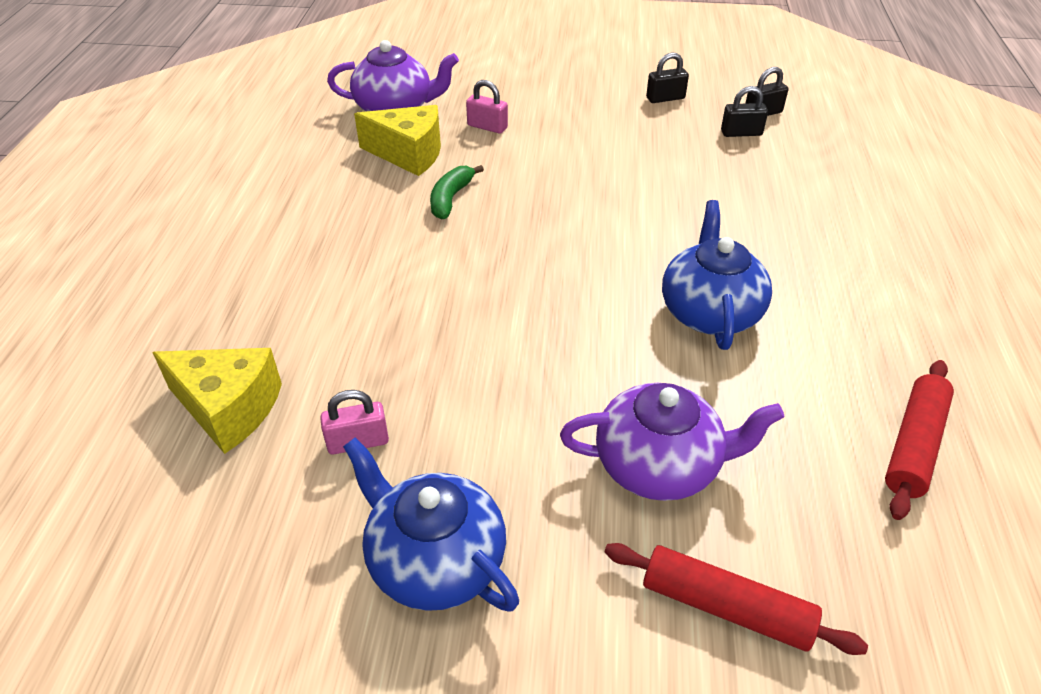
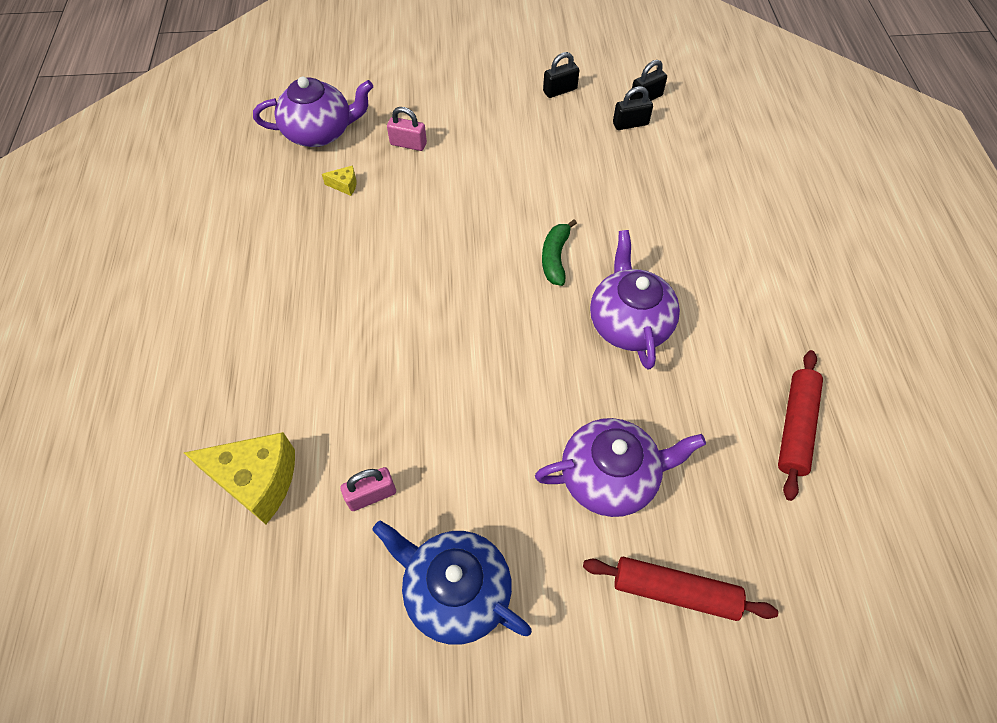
camera: 10 degrees left, 15 degrees up
yellow cheese [354,105,441,176] -> yellow cheese [322,165,356,196], size x0.43
green banana [430,165,484,219] -> green banana moved to [542,219,577,286]
blue teapot [662,200,772,350] -> purple teapot [590,230,680,369]

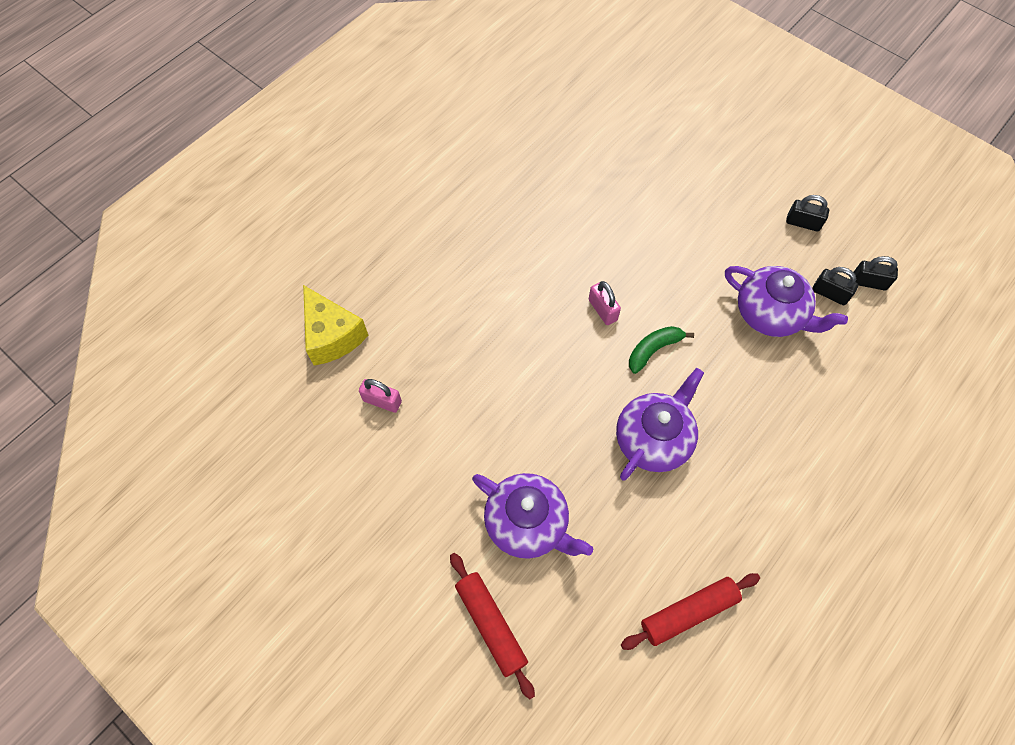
camera: 45 degrees right, 5 degrees up
purple teapot [253,76,373,147] -> purple teapot moved to [725,266,848,337]
yellow cheese [322,165,356,196] -> none
blue teapot [372,520,532,645] -> none
pink padlock [387,107,427,151] -> pink padlock moved to [589,281,621,325]

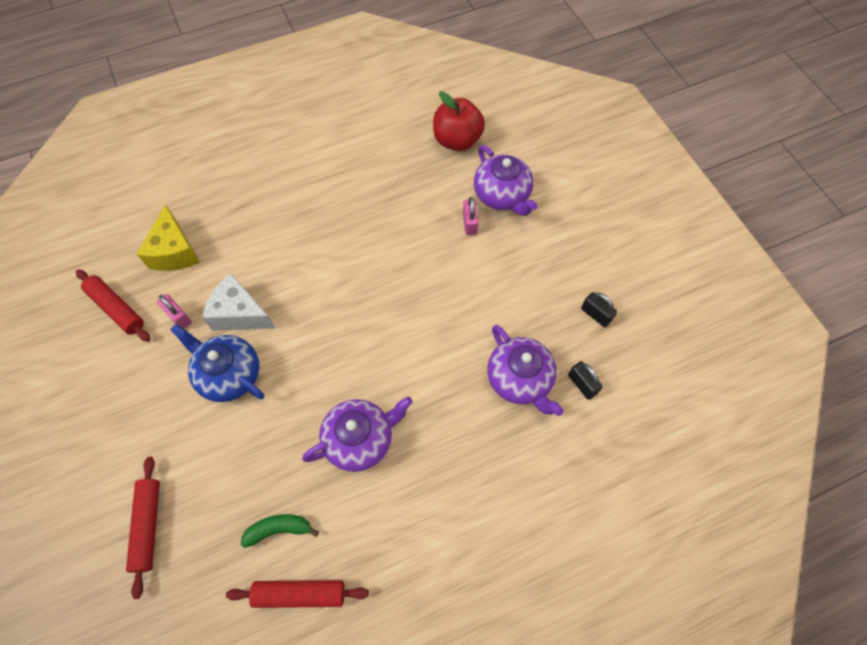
camera: 25 degrees right, 0 degrees up
purple teapot [472,473,593,559] -> purple teapot moved to [474,145,538,216]
pink padlock [589,281,621,325] -> pink padlock moved to [463,197,479,235]
green banana [629,326,694,374] -> green banana moved to [241,514,319,548]
black padlock [853,256,898,290] -> none
none -> red rolling pin [76,269,151,342]
none -> blue teapot [170,324,264,402]
none -> white cheese [202,273,275,331]
none -> red apple [433,91,485,151]

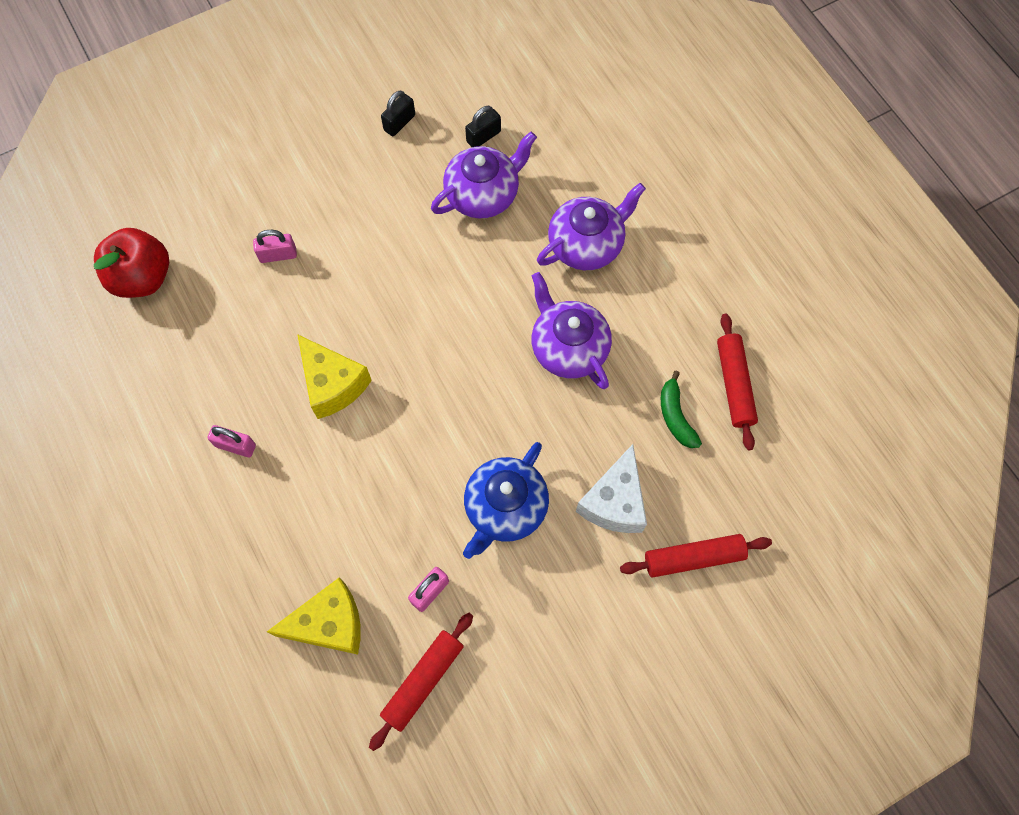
camera: 95 degrees left, 5 degrees up
white cheese [202,273,275,331] -> white cheese moved to [576,444,647,533]
purple teapot [474,145,538,216] -> purple teapot moved to [537,183,646,270]
none -> pink padlock [207,425,256,457]
none -> yellow cheese [297,334,372,419]

